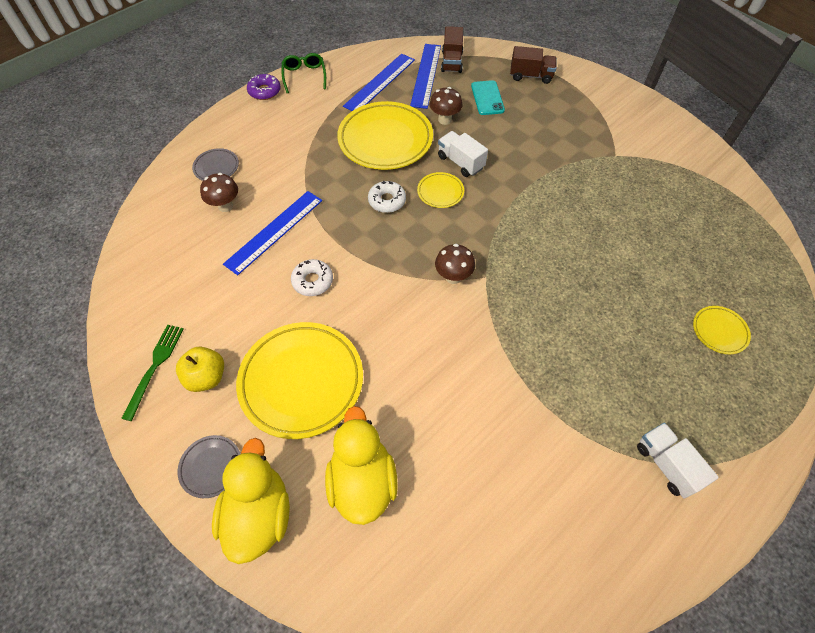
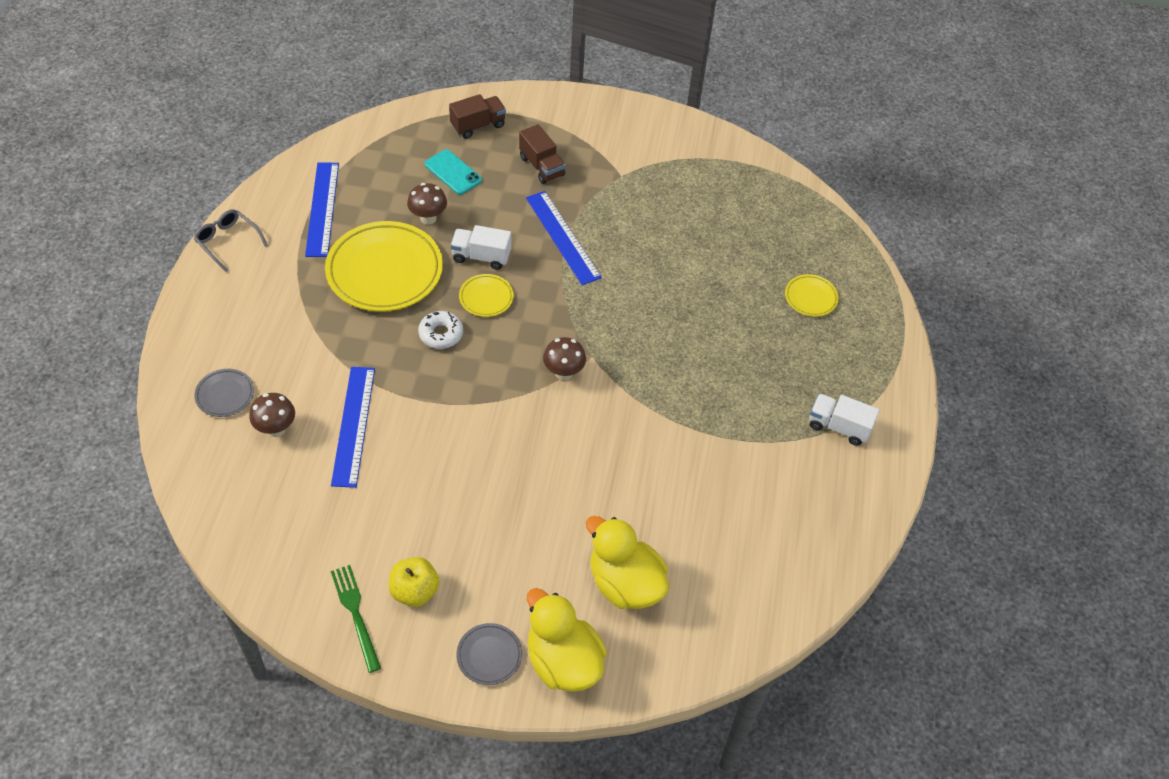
camera: 40 degrees left, 5 degrees down
yellow plate [236,322,363,439] -> none
purple donut [247,74,281,100] -> none
green glasses [282,53,326,93] -> grey glasses [194,209,268,272]
white donut [291,259,333,296] -> none
blue ruler [410,44,441,109] -> blue ruler moved to [526,191,602,285]
brown truck [441,26,463,73] -> brown truck moved to [519,124,566,184]

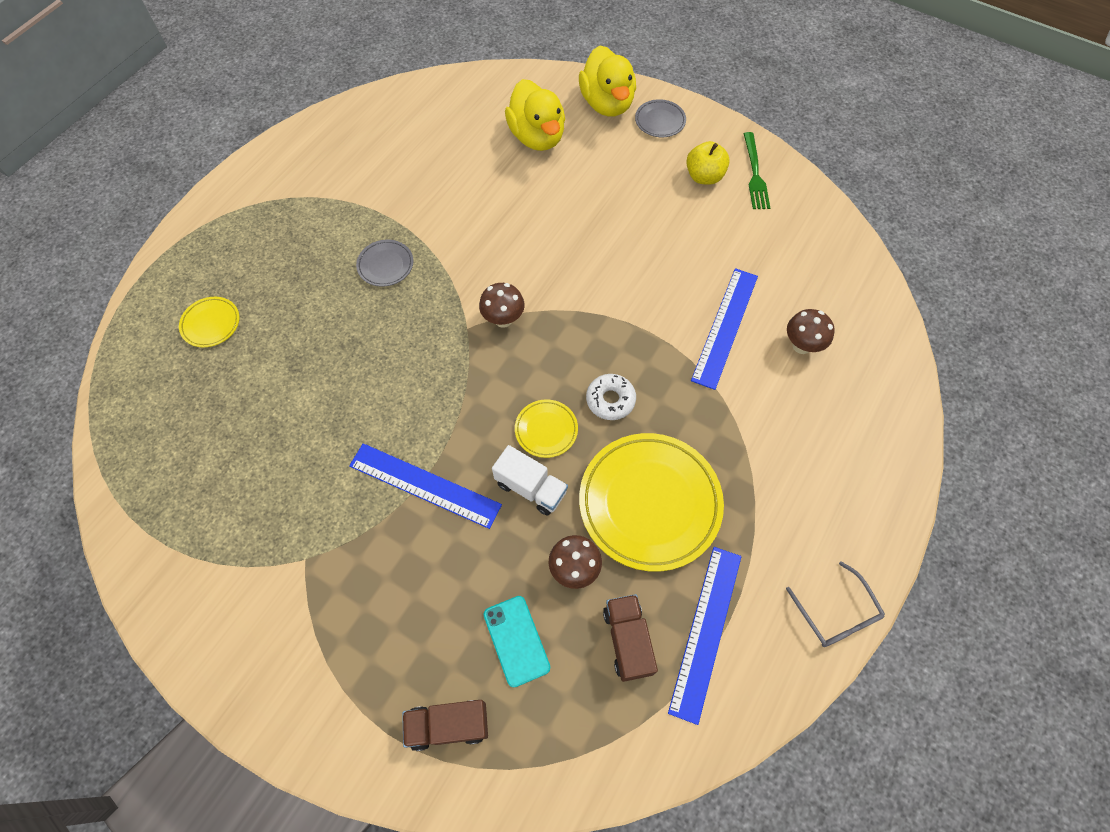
camera: 155 degrees left, 10 degrees up
grey plate [194,369,254,417] -> grey plate moved to [356,240,414,286]
brown truck [519,124,566,184] -> brown truck moved to [603,594,658,682]
blue ruler [526,191,602,285] -> blue ruler turned 60 degrees counterclockwise [349,443,502,529]
white truck [809,393,879,446] -> none

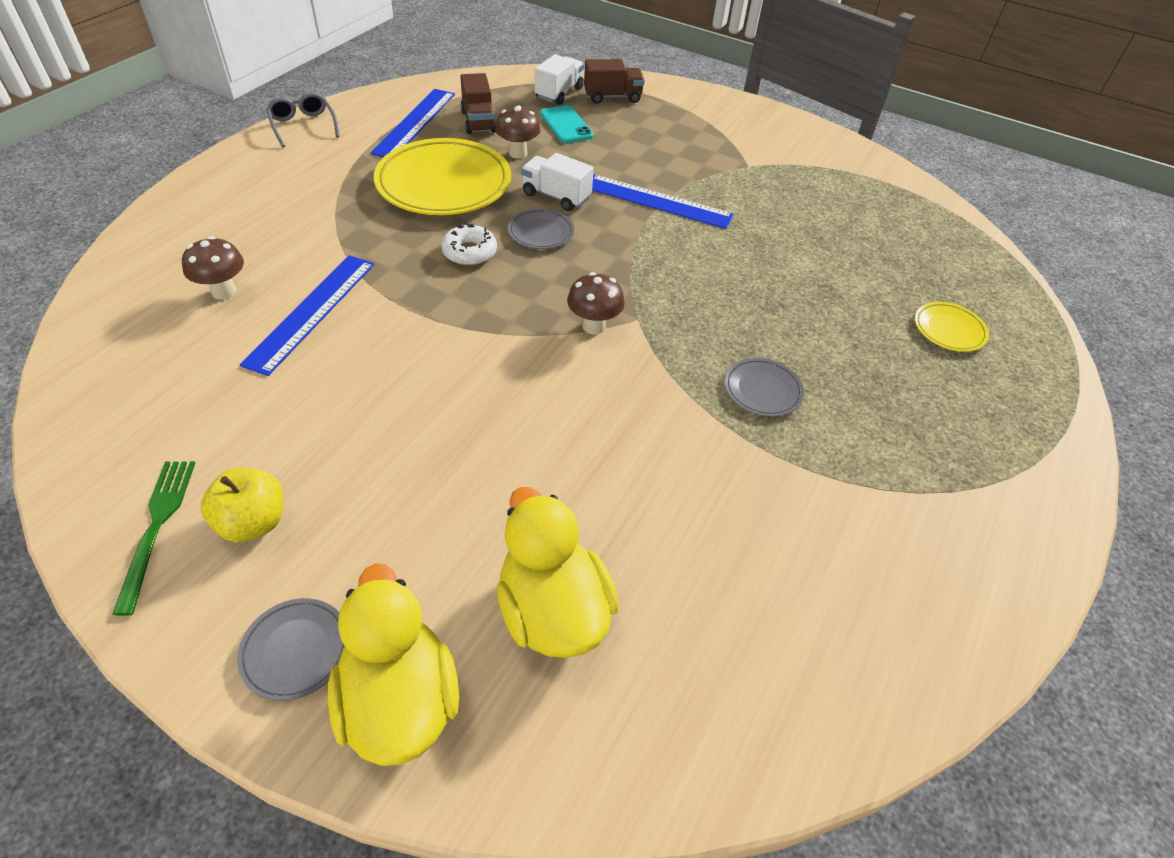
camera: 175 degrees right, 15 degrees down
yellow plate [515,400,578,458] -> grey plate [508,208,574,249]
none -> white truck [535,54,584,105]

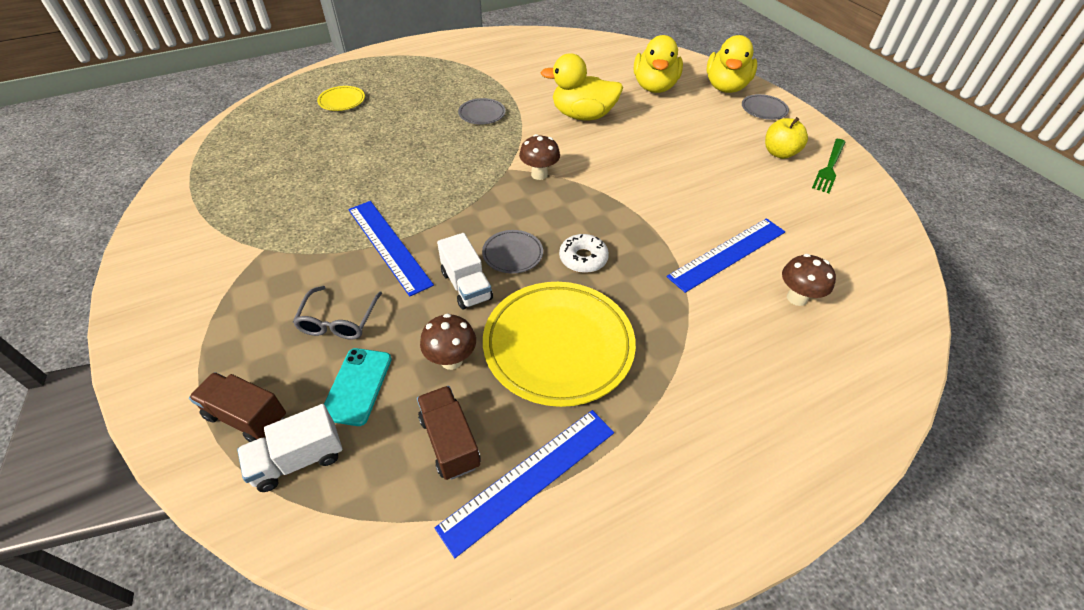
camera: 145 degrees left, 0 degrees up
grey glasses [266,93,340,147] -> grey glasses moved to [293,286,382,340]
brown truck [460,73,496,134] -> brown truck turned 45 degrees counterclockwise [417,386,481,480]
none -> yellow duck [540,53,623,120]

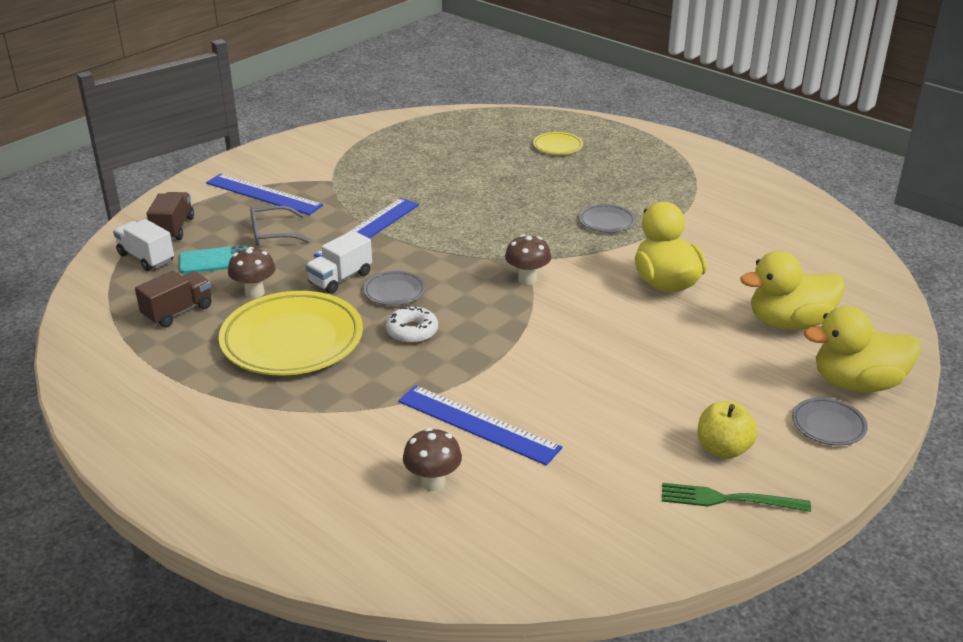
camera: 70 degrees right, 15 degrees down
blue ruler [435,410,614,558] -> blue ruler moved to [206,173,323,215]

